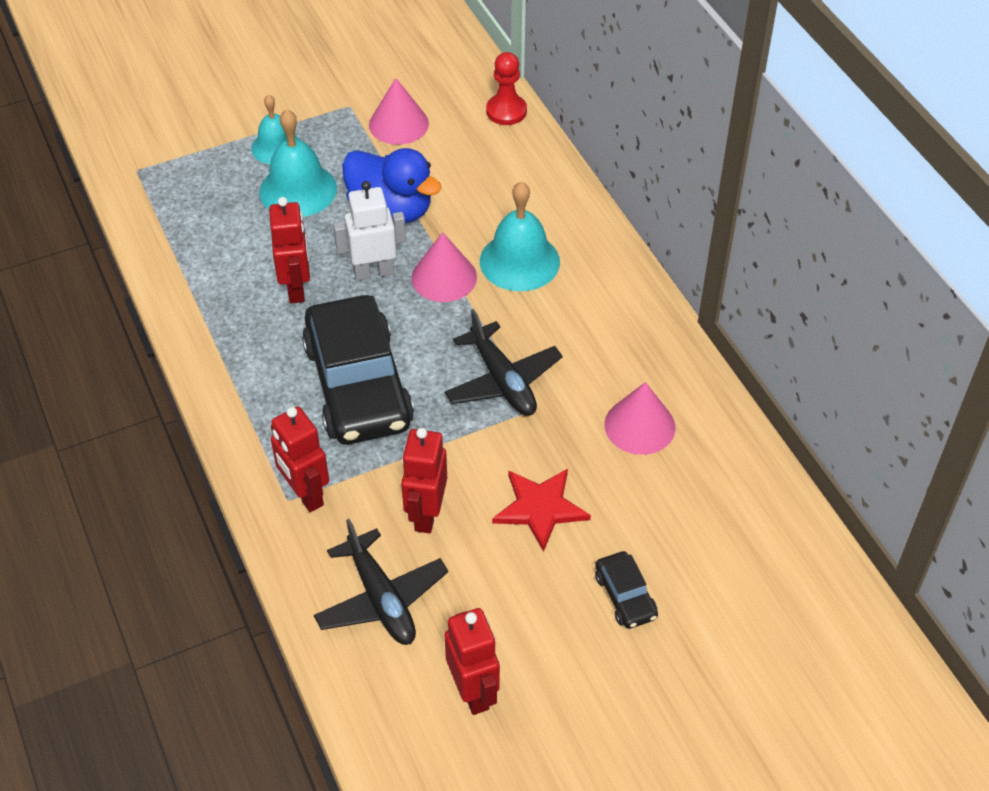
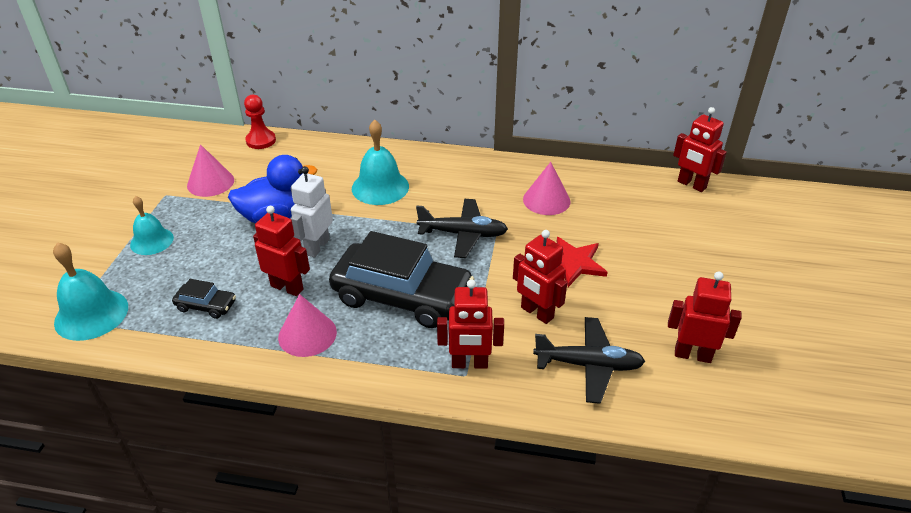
camera: 55 degrees left, 10 degrees down
turquoise bell [259,109,337,217] -> turquoise bell moved to [53,242,128,341]
pink cone [412,232,477,302] -> pink cone moved to [278,294,337,357]
black car [595,551,658,629] -> black car moved to [172,279,236,319]
none -> red robot [673,107,727,192]

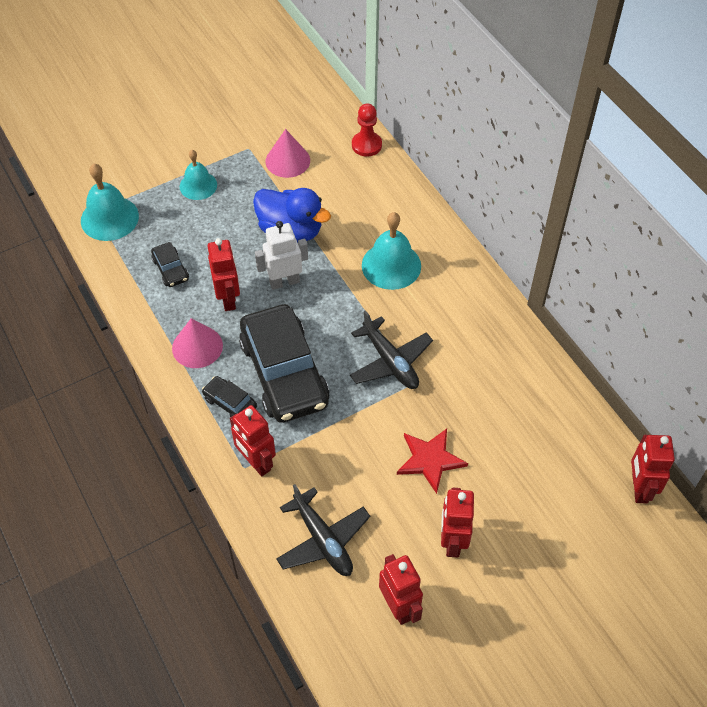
camera: 50 degrees right, 15 degrees up
red robot [513,230,567,324] -> red robot moved to [441,488,474,558]
pink cone [523,162,571,215] -> none
none -> black car [202,376,257,417]

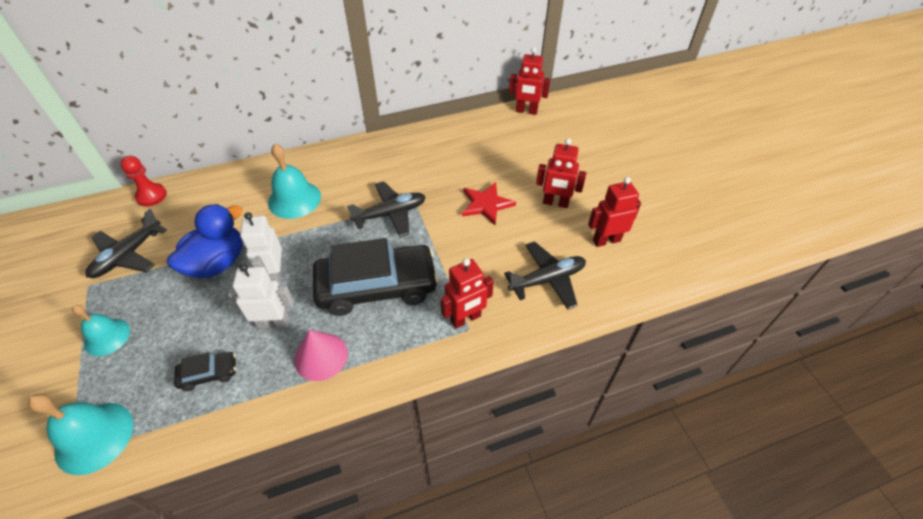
camera: 80 degrees left, 5 degrees down
black car [202,376,257,417] -> none
red robot [208,238,240,311] -> white robot [228,263,294,329]
pink cone [266,129,310,178] -> black plane [85,209,167,278]

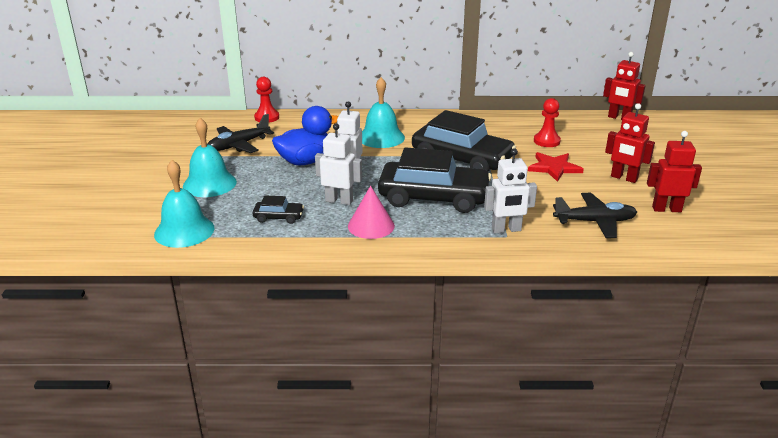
camera: 20 degrees right, 20 degrees down
turquoise bell [72,305,130,356] -> turquoise bell [183,118,237,197], size x1.50
black plane [347,181,426,237] -> black car [412,110,516,172]
red robot [440,258,494,329] -> white robot [484,148,537,233]
none -> red pawn [534,98,561,147]

